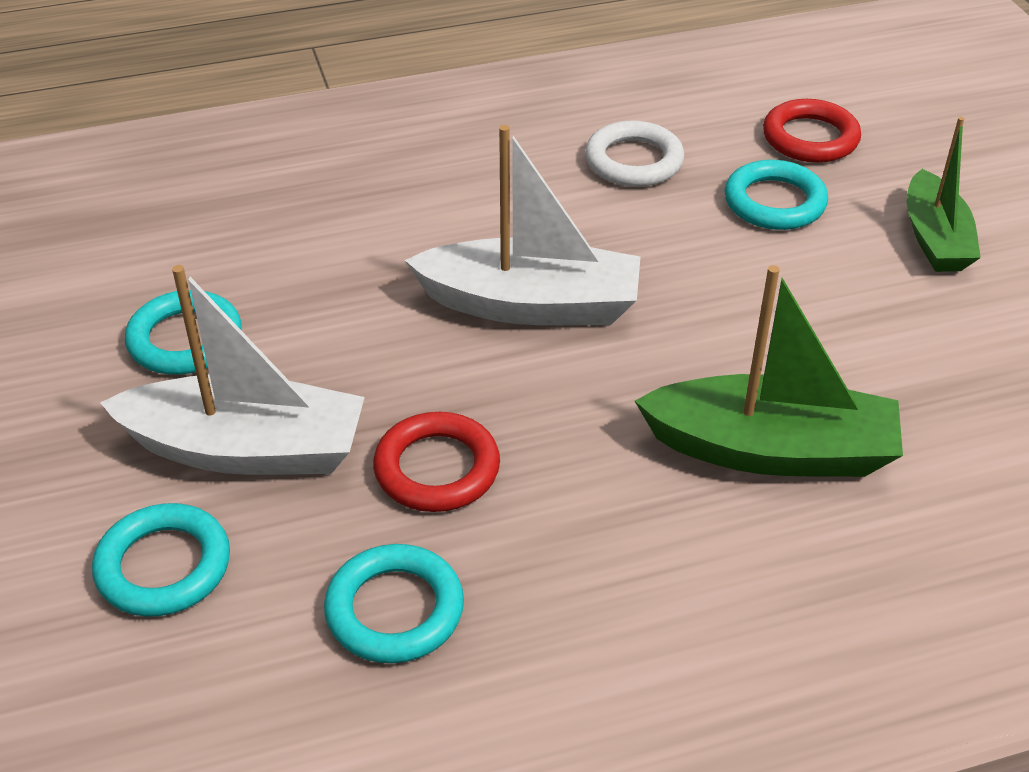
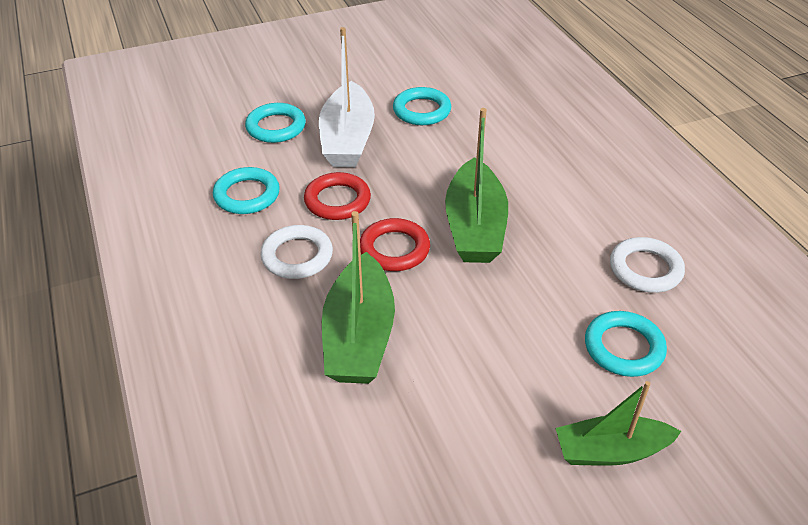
camera: 85 degrees right, 0 degrees up
white boat [405,125,640,325] -> green boat [445,108,508,263]
red ring [763,99,861,163] -> red ring moved to [360,218,430,271]
none -> white ring [260,225,333,279]

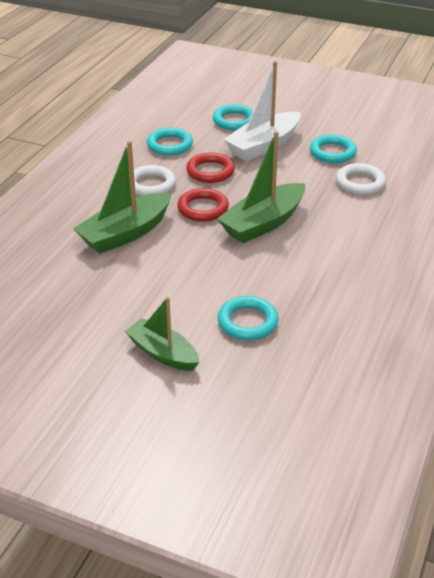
camera: 45 degrees right, 5 degrees down
white ring [610,237,685,293] -> white ring moved to [336,163,386,195]

